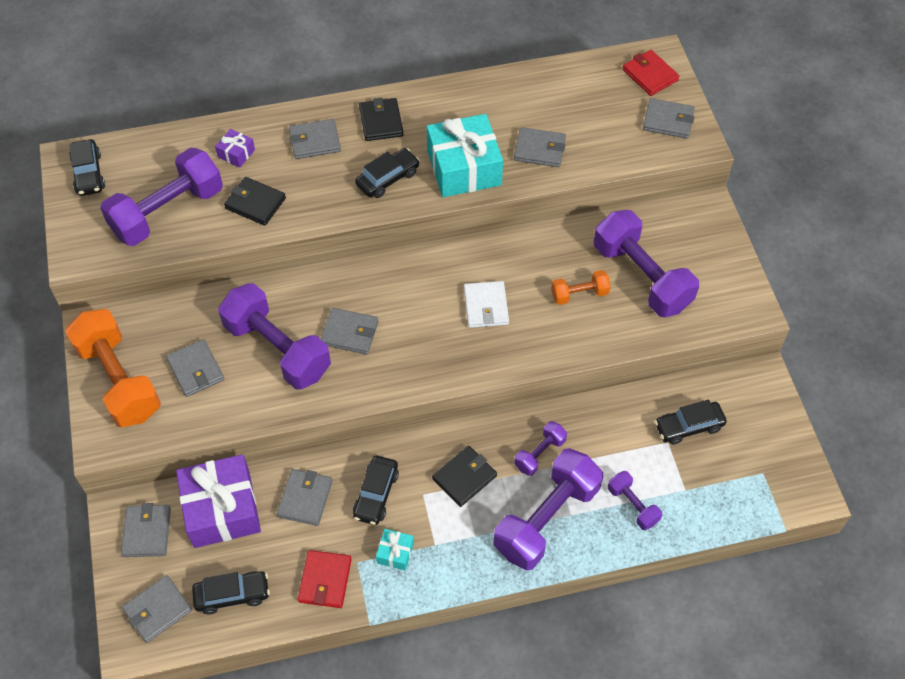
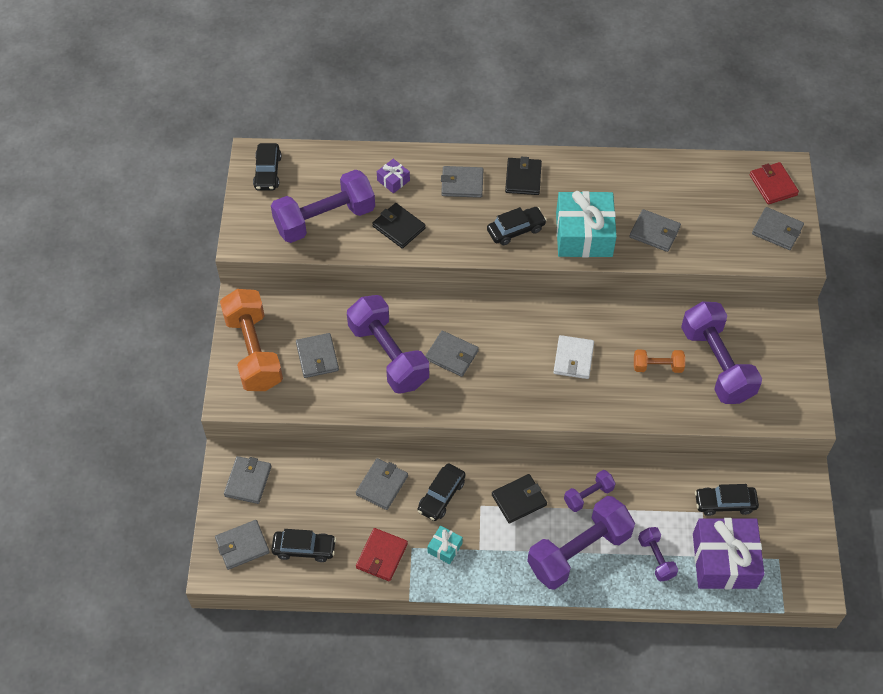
camera: 15 degrees right, 0 degrees up
purple gift [176,454,261,548] -> purple gift moved to [693,518,765,589]

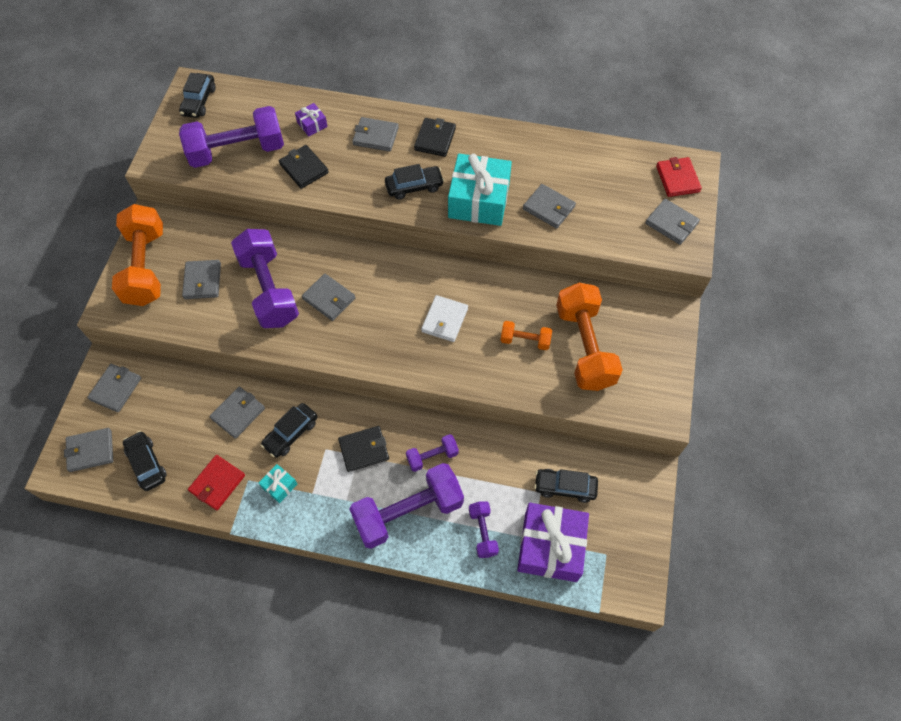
camera: 10 degrees right, 5 degrees up
black car [271,529,336,562] -> black car turned 135 degrees counterclockwise [123,431,167,491]
purple dumbbell [681,301,762,404] -> orange dumbbell [556,283,623,391]

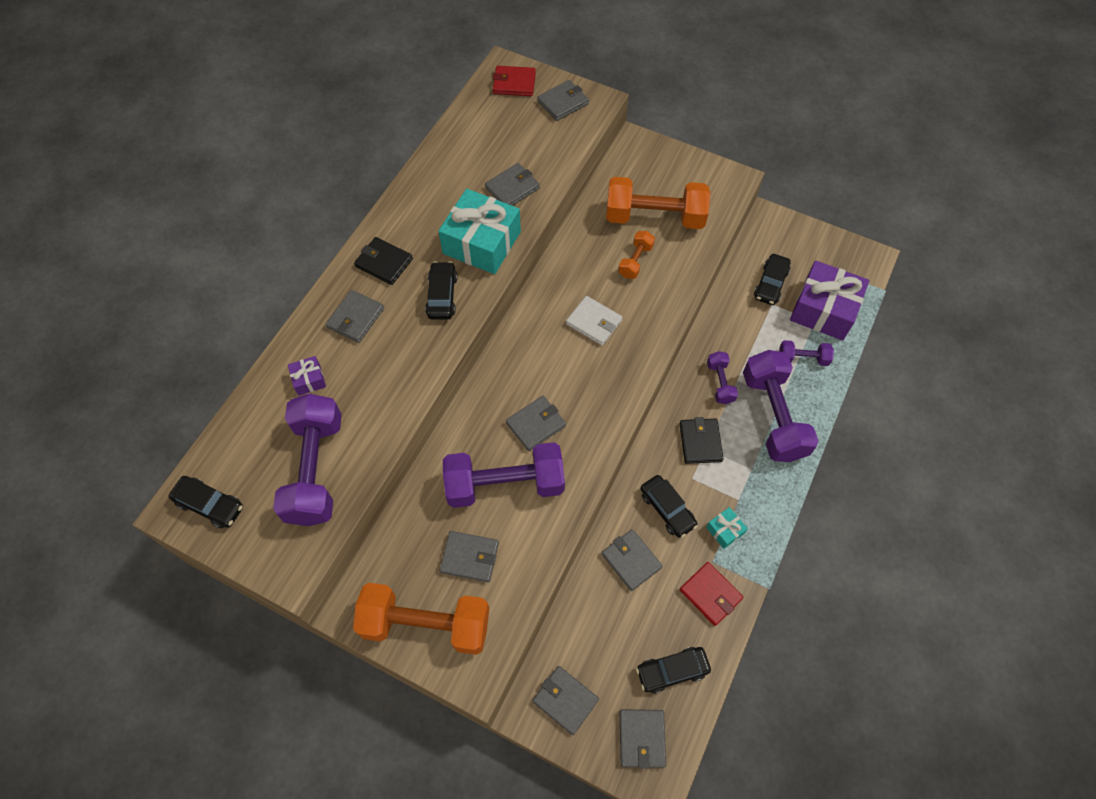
camera: 75 degrees left, 0 degrees up
black wallet [279,145,329,189] -> none

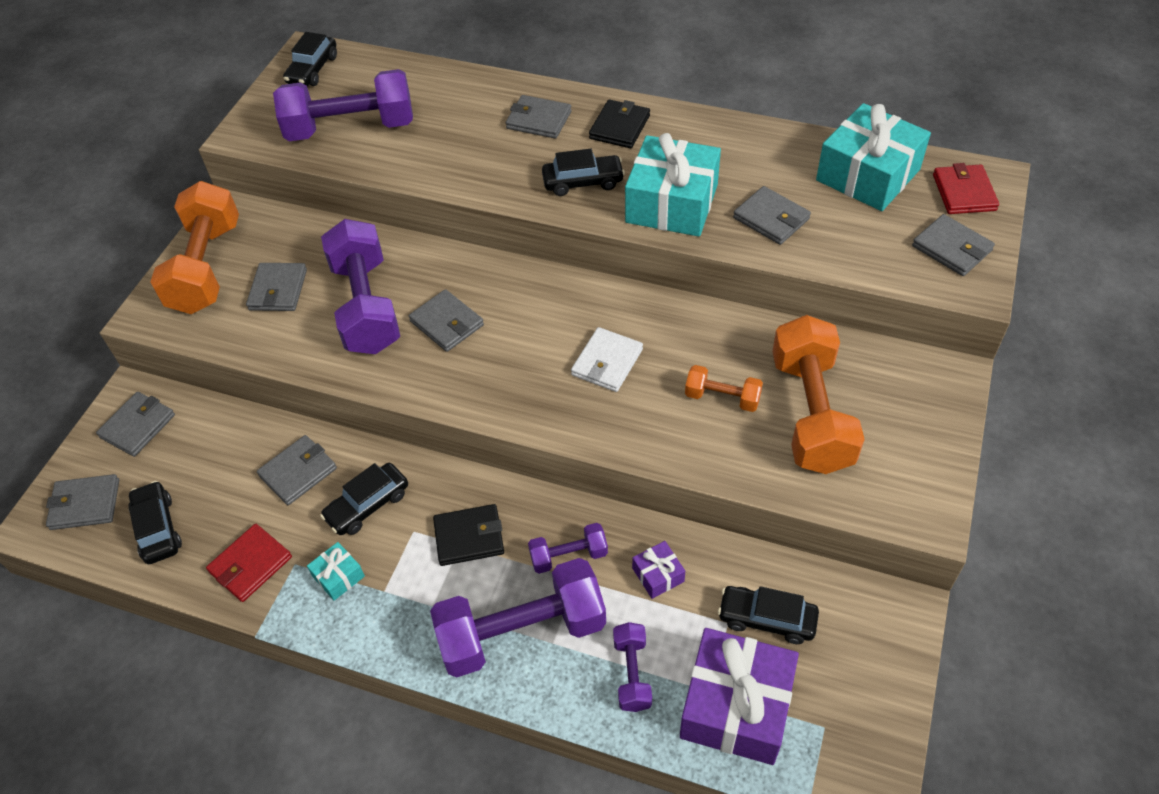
camera: 85 degrees right, 10 degrees down
purple gift [288,356,326,396] -> purple gift moved to [632,541,685,599]
none -> turquoise gift [816,103,931,211]

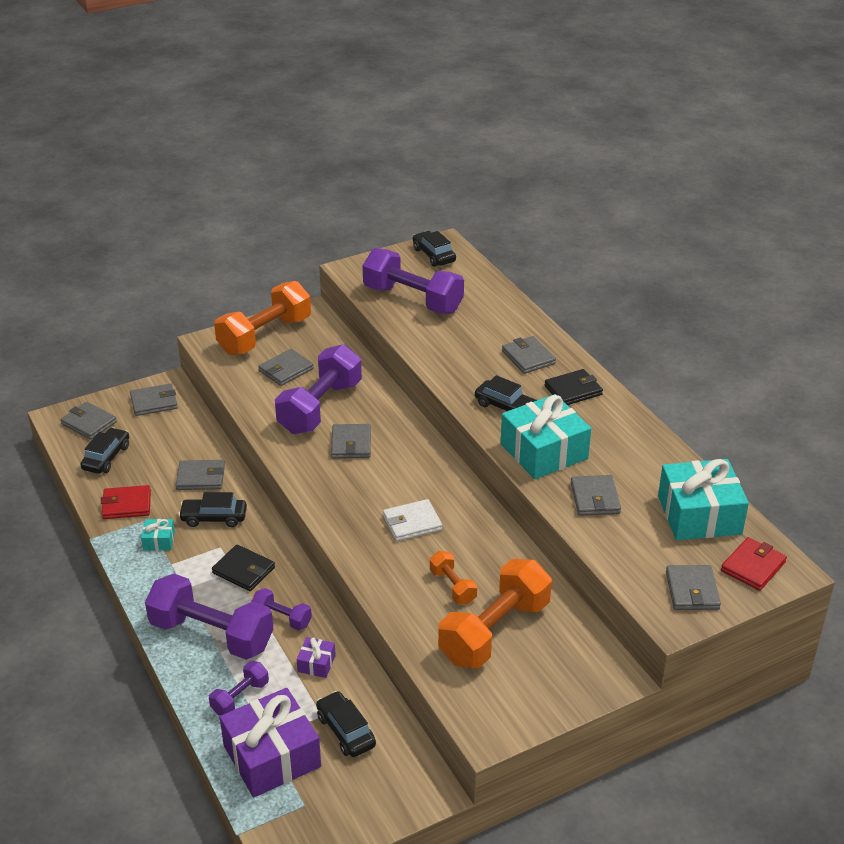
camera: 40 degrees right, 15 degrees down
black car [283,32,337,86] -> black car turned 90 degrees clockwise [413,231,456,267]

